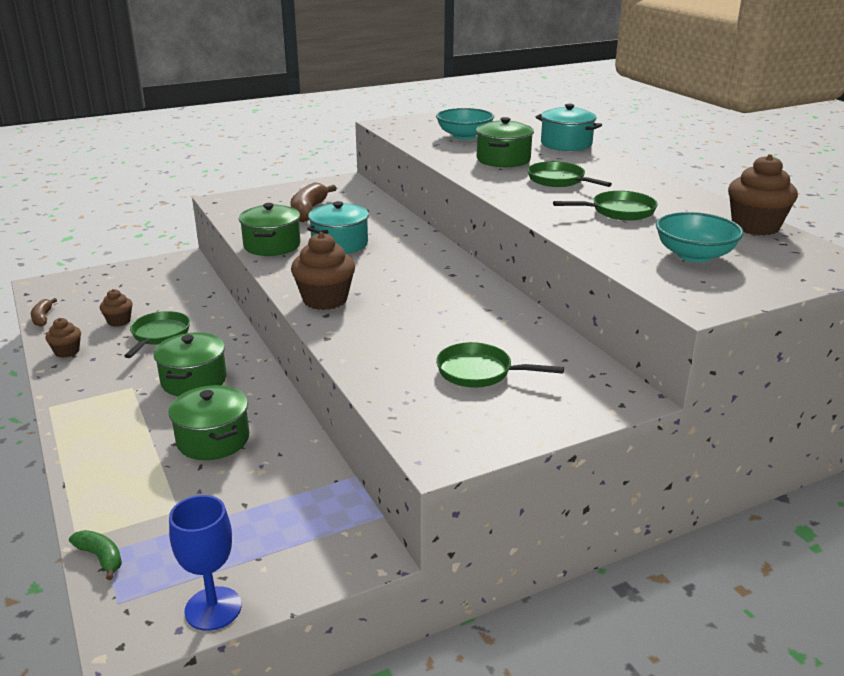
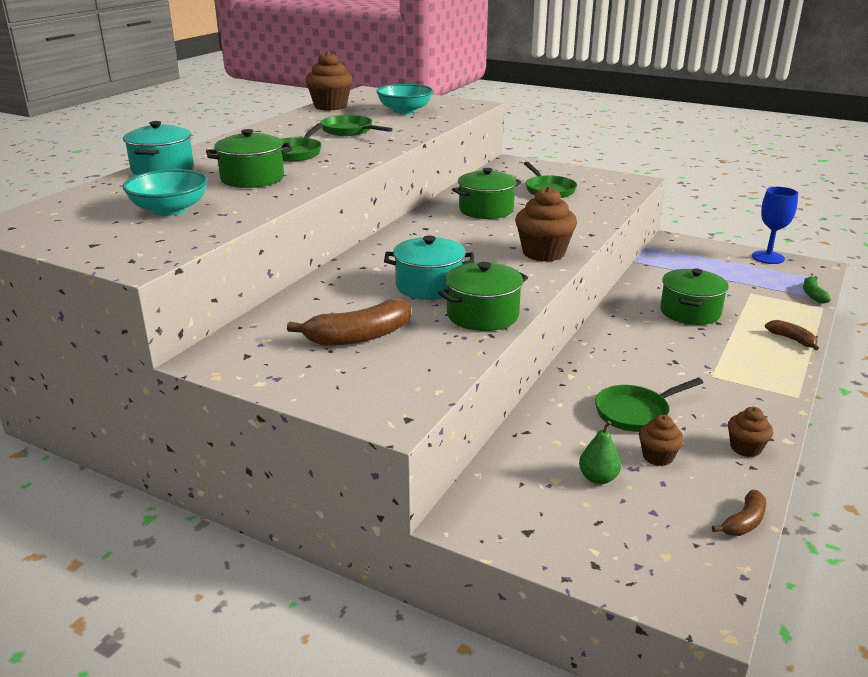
camera: 125 degrees left, 0 degrees up
green pot [153,333,226,396] -> green pot moved to [452,168,521,219]
none -> green pear [579,421,621,484]
none -> brown banana [765,320,819,350]

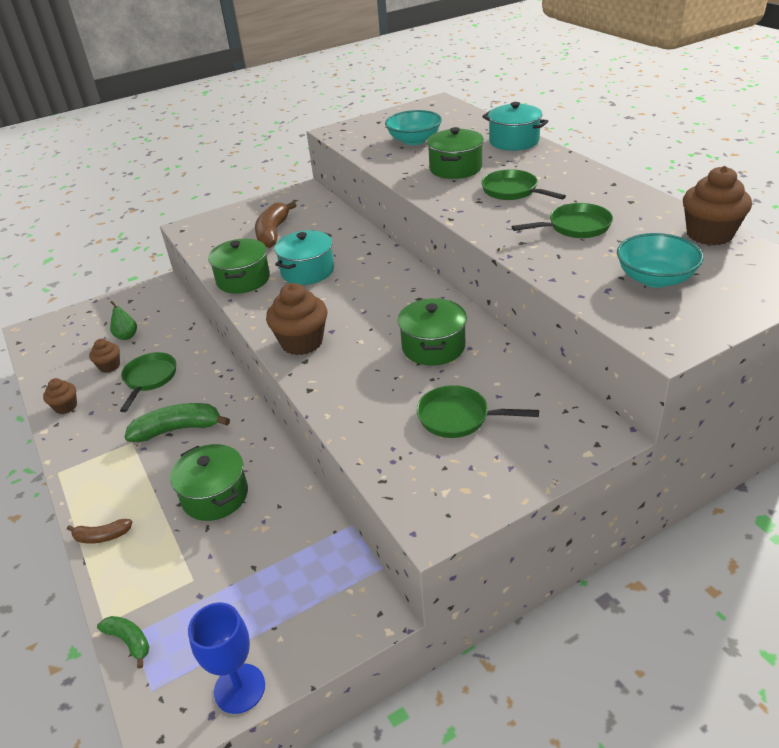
camera: 125 degrees right, 10 degrees up
brown banana [712,490,766,536] -> none
none -> green banana [125,403,230,442]

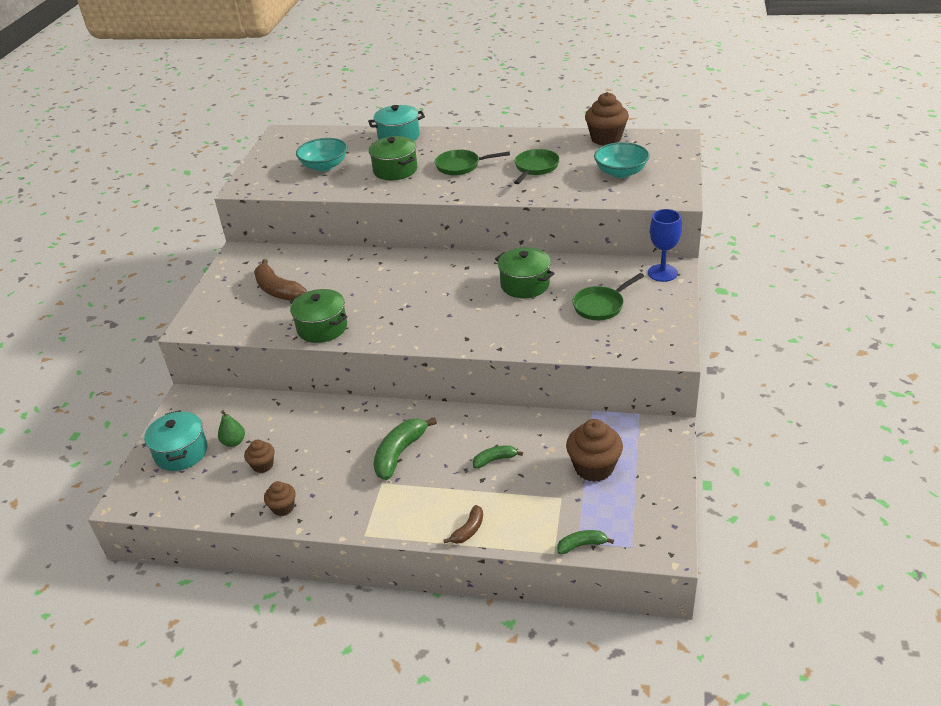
camera: 50 degrees left, 0 degrees up
green pan [120,352,176,412] -> none
green pot [170,444,248,521] -> green banana [473,445,523,468]
blue goblet [188,602,265,714] -> blue goblet moved to [648,209,682,282]
brown cupcake [266,283,327,355] -> brown cupcake moved to [566,419,623,482]
turquoise pot [274,230,334,285] -> turquoise pot moved to [144,410,208,471]

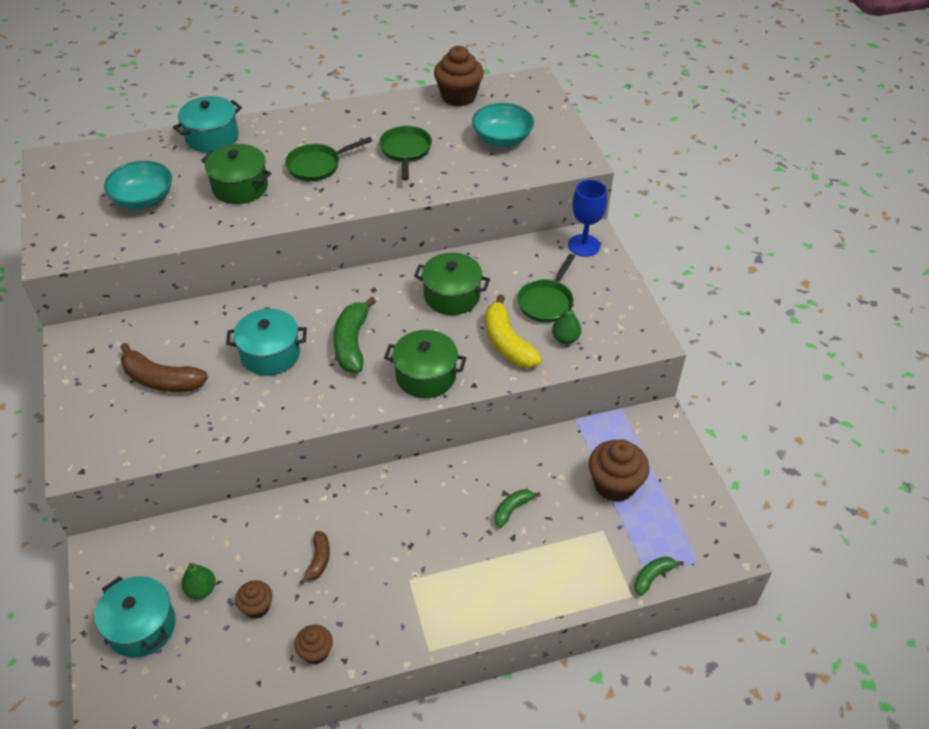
camera: 30 degrees left, 10 degrees up
green pot [290,289,348,343] -> green pot moved to [384,330,466,398]
green banana [373,417,437,480] -> green banana moved to [333,297,376,373]
brown banana [443,505,483,544] -> brown banana moved to [299,531,330,585]
none -> turquoise pot [226,309,307,376]
none -> yellow banana [485,294,542,368]
none -> green pear [552,303,581,344]

